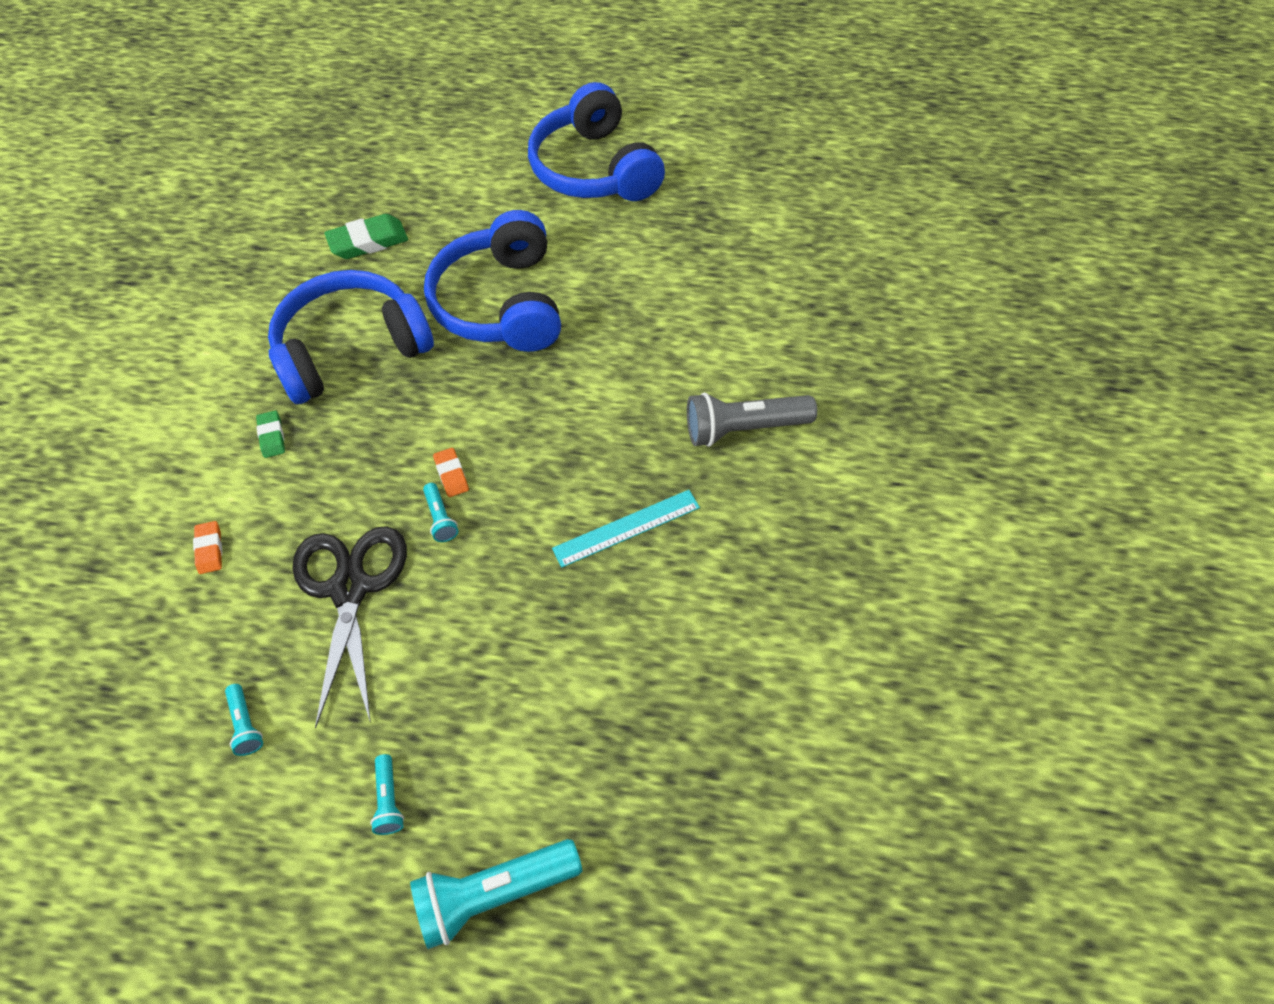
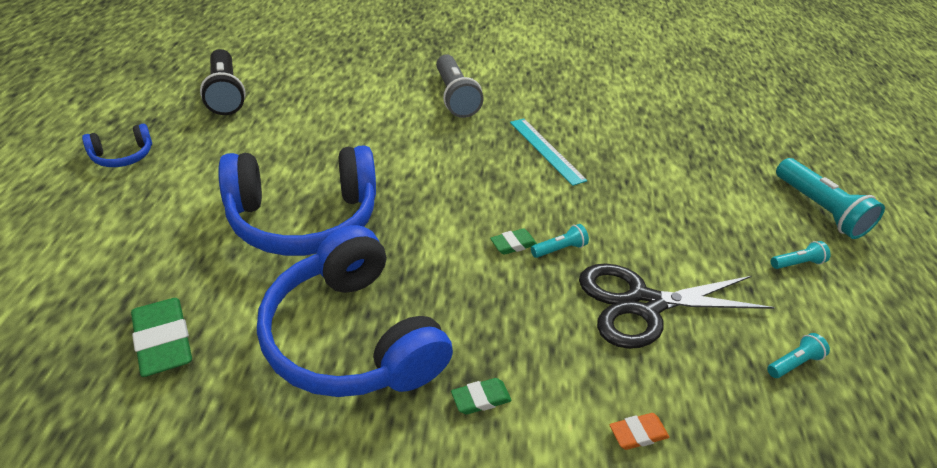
camera: 100 degrees left, 15 degrees down
orange eraser [433,448,469,497] -> green eraser [490,228,537,255]
blue headphones [528,82,665,201] -> blue headphones [82,124,152,167], size x0.43
none -> black flashlight [200,49,246,115]

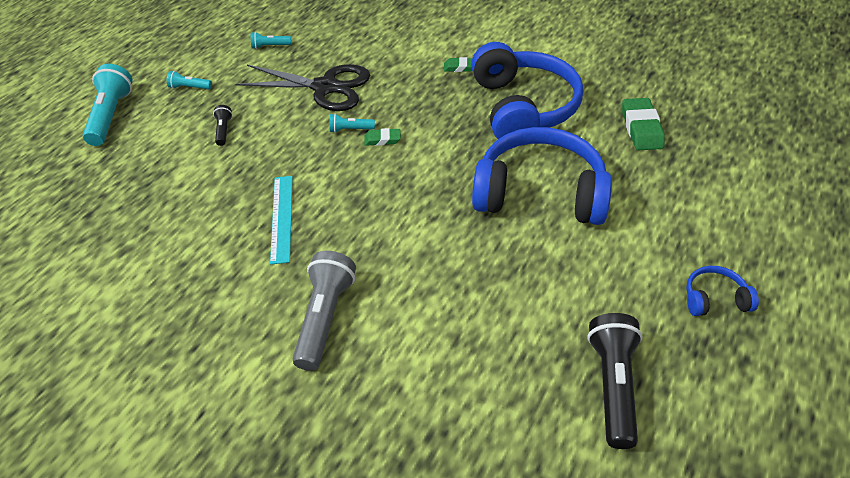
camera: 150 degrees left, 5 degrees up
orange eraser [610,413,669,450] -> none
none -> black flashlight [213,105,233,146]

